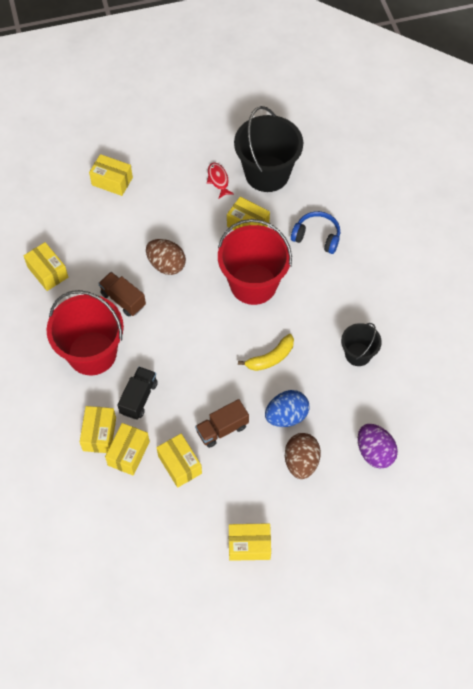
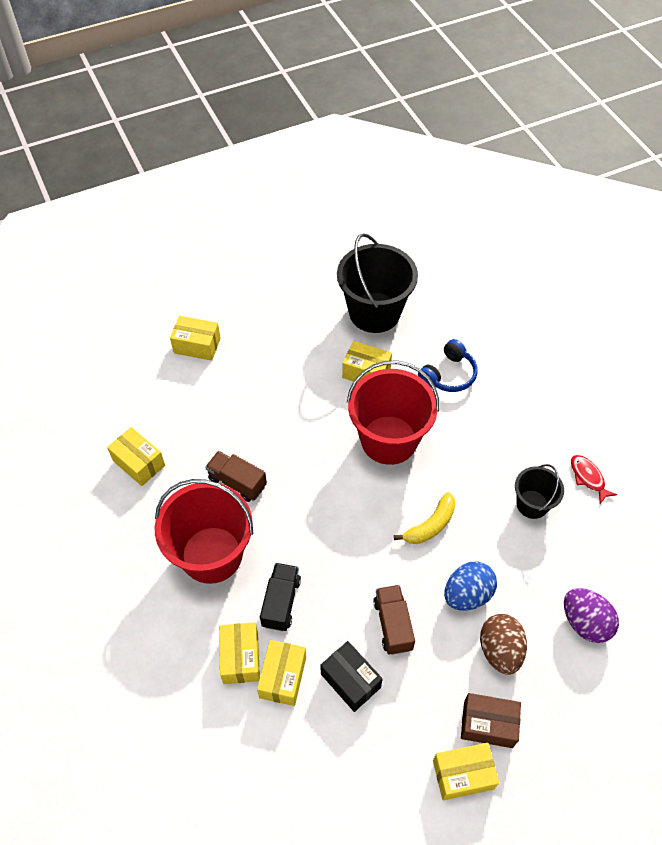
camera: 10 degrees left, 5 degrees down
brown egg [146,239,186,275] -> none
yellow box [156,434,202,488] -> black box [320,641,383,712]
brown truck [195,399,249,448] -> brown truck turned 120 degrees clockwise [373,585,415,655]
red fish [207,163,234,198] -> red fish moved to [571,455,617,504]
blue headphones [291,211,340,254] -> blue headphones turned 120 degrees clockwise [418,339,478,392]
none -> brown box [461,693,521,748]

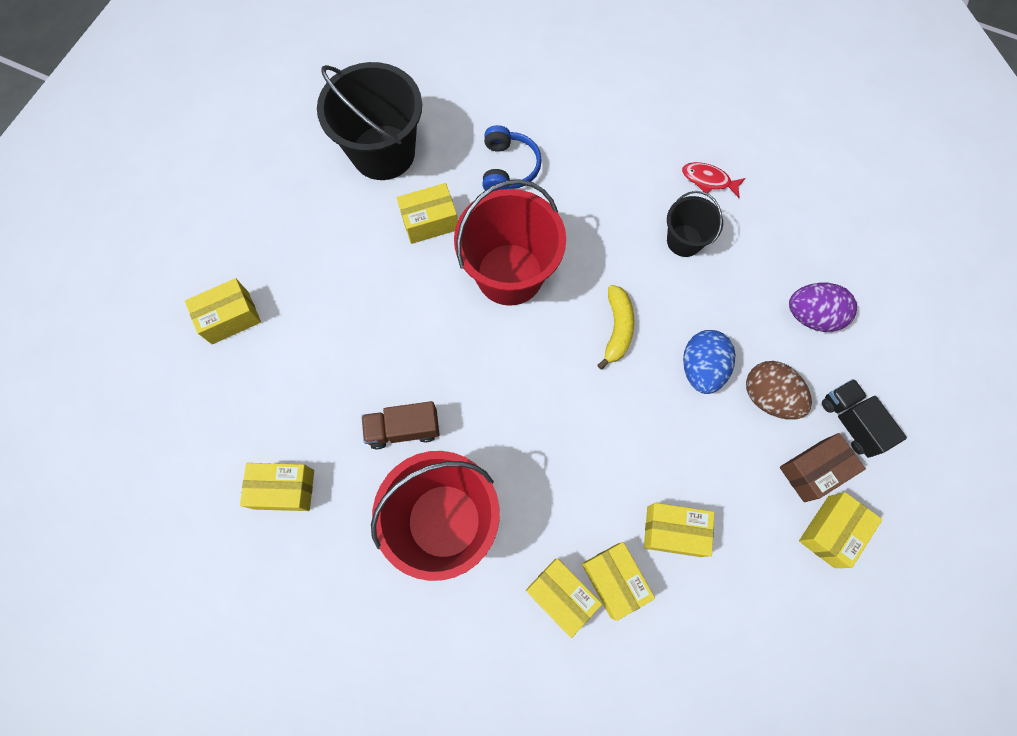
camera: 40 degrees left, 15 degrees up
black truck [260,563,301,631] -> black truck moved to [822,379,907,458]
black box [320,641,383,712] -> yellow box [644,503,714,557]
brown truck [373,585,415,655] -> none

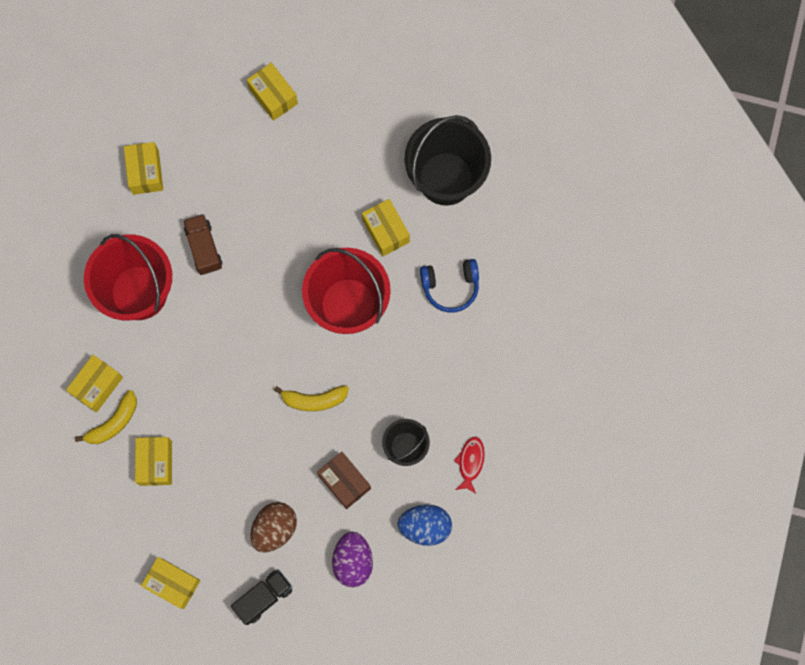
camera: 80 degrees right, 5 degrees up
yellow box [582,542,655,621] -> yellow banana [75,390,137,444]
blue egg [683,330,735,394] -> blue egg moved to [397,505,452,546]
brown box [779,433,866,502] -> brown box moved to [317,452,371,509]

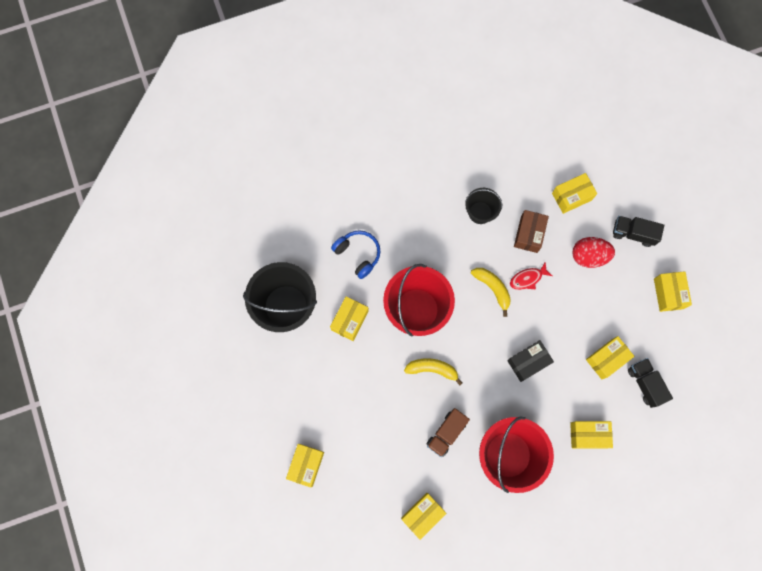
camera: 125 degrees left, 0 degrees up
yellow banana [75,390,137,444] -> yellow banana moved to [404,358,463,386]
brown egg [250,502,297,553] -> red egg [573,237,615,268]
purple egg [332,532,373,587] -> yellow box [552,173,597,214]
blue egg [397,505,452,546] -> none
red fish [454,437,485,494] -> red fish moved to [510,262,552,290]
none -> black box [507,340,554,382]
none -> black truck [628,358,673,408]

